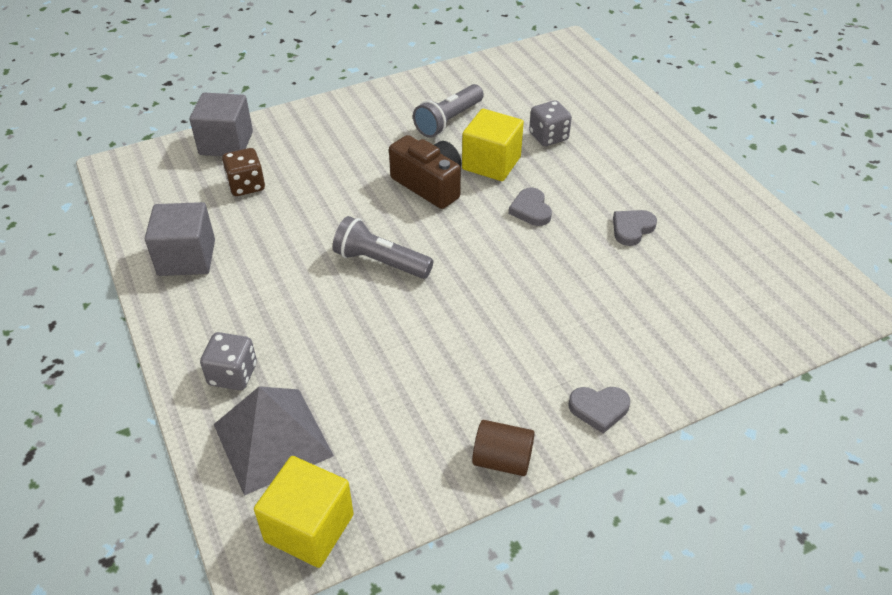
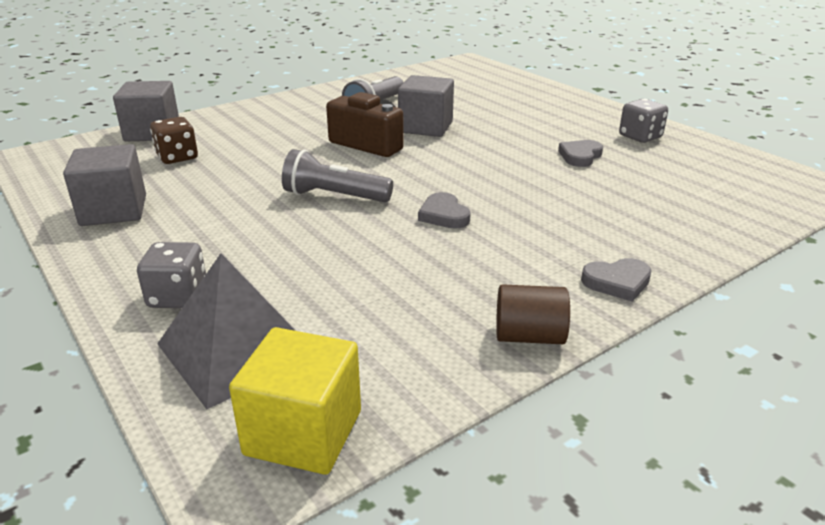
camera: 10 degrees left, 15 degrees down
yellow cube [462,109,524,181] -> grey cube [398,75,454,137]
grey heart [509,188,552,226] -> grey heart moved to [418,192,471,229]
grey dice [529,100,572,146] -> grey dice moved to [619,99,668,143]

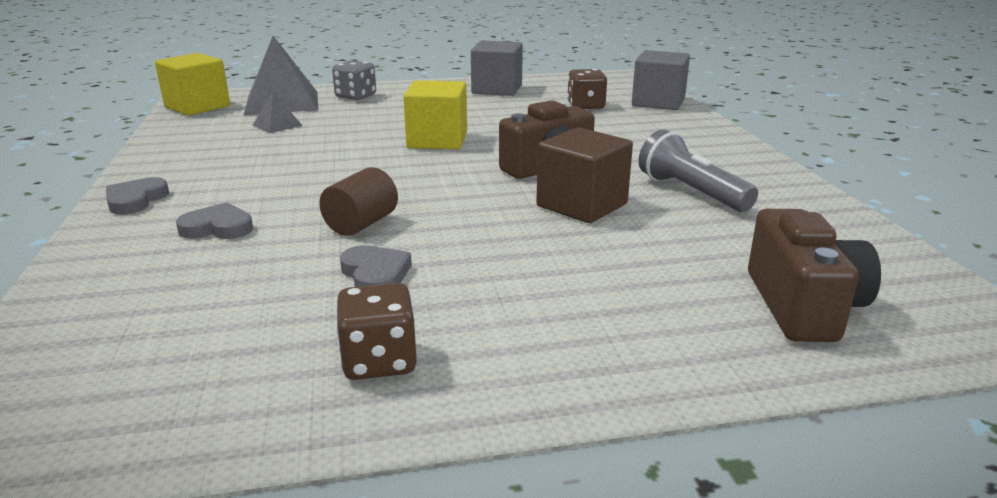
camera: 115 degrees right, 5 degrees down
grey flashlight [282,149,393,202] -> yellow cube [403,80,467,149]
grey cube [398,75,454,137] -> brown cube [536,127,633,223]
grey heart [418,192,471,229] -> grey heart moved to [176,202,253,239]
brown cylinder [496,284,570,344] -> brown cylinder moved to [319,167,398,236]
grey dice [619,99,668,143] -> brown dice [336,283,417,380]
none -> grey pyramid [253,92,303,133]
none -> brown camera [748,209,881,342]

